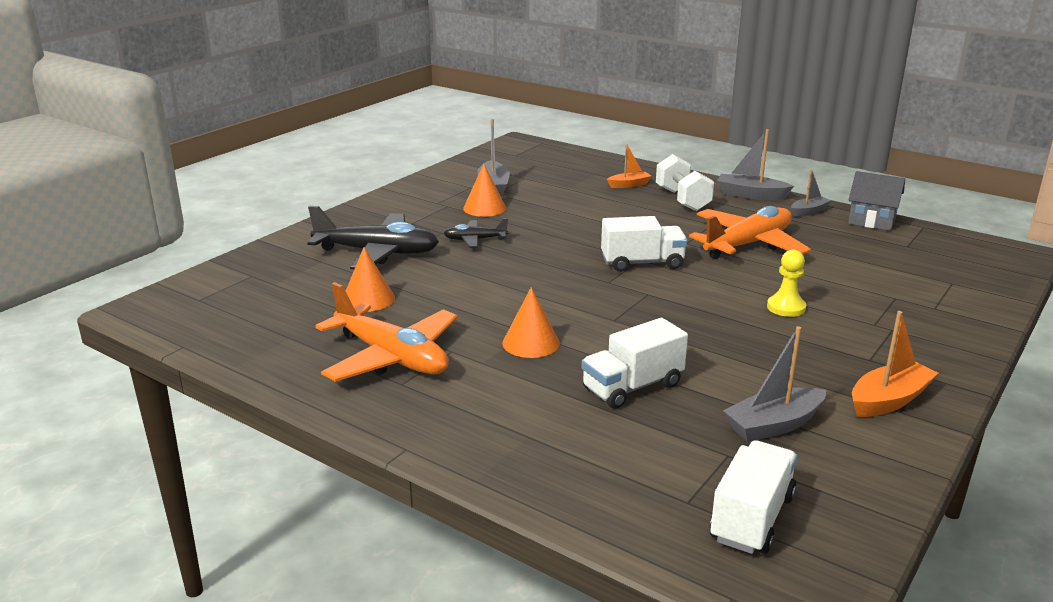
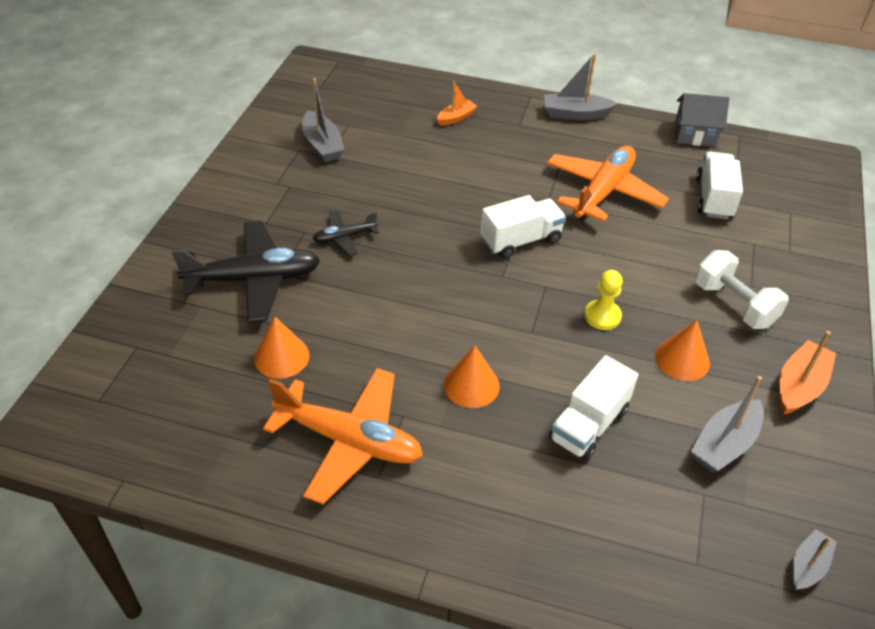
camera: 20 degrees left, 20 degrees up
orange cone [463,164,506,217] -> orange cone moved to [655,320,710,381]
white dumbbell [656,154,714,211] -> white dumbbell moved to [695,250,789,329]
white truck [710,440,797,554] -> white truck moved to [696,152,743,219]
yellow pawn [767,250,806,317] -> yellow pawn moved to [584,270,623,330]
grey boat [791,169,831,217] -> grey boat moved to [792,529,837,591]

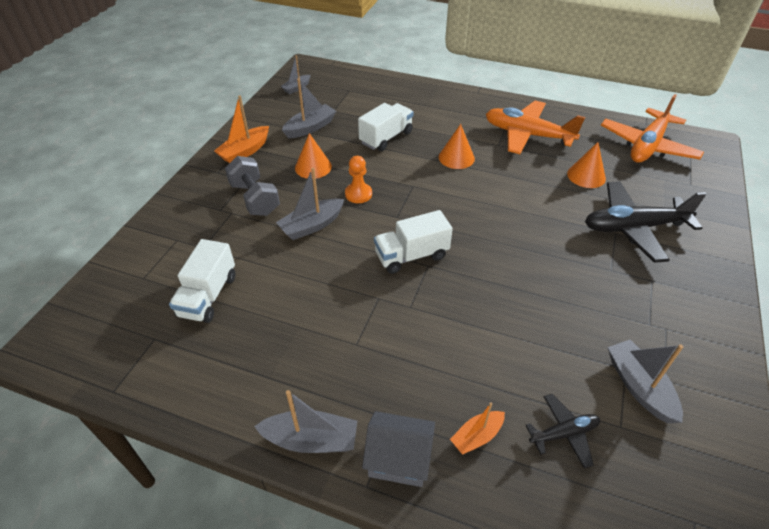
camera: 175 degrees left, 0 degrees up
black plane [313,210,379,256] -> black plane moved to [525,394,600,469]
orange plane [547,146,669,222] -> orange plane moved to [601,94,704,163]
yellow pawn [584,270,623,330] -> orange pawn [345,156,372,203]
grey house [675,93,729,147] -> grey house moved to [362,411,435,487]
white dumbbell [695,250,789,329] -> grey dumbbell [225,156,280,216]
none -> grey boat [276,168,345,240]

